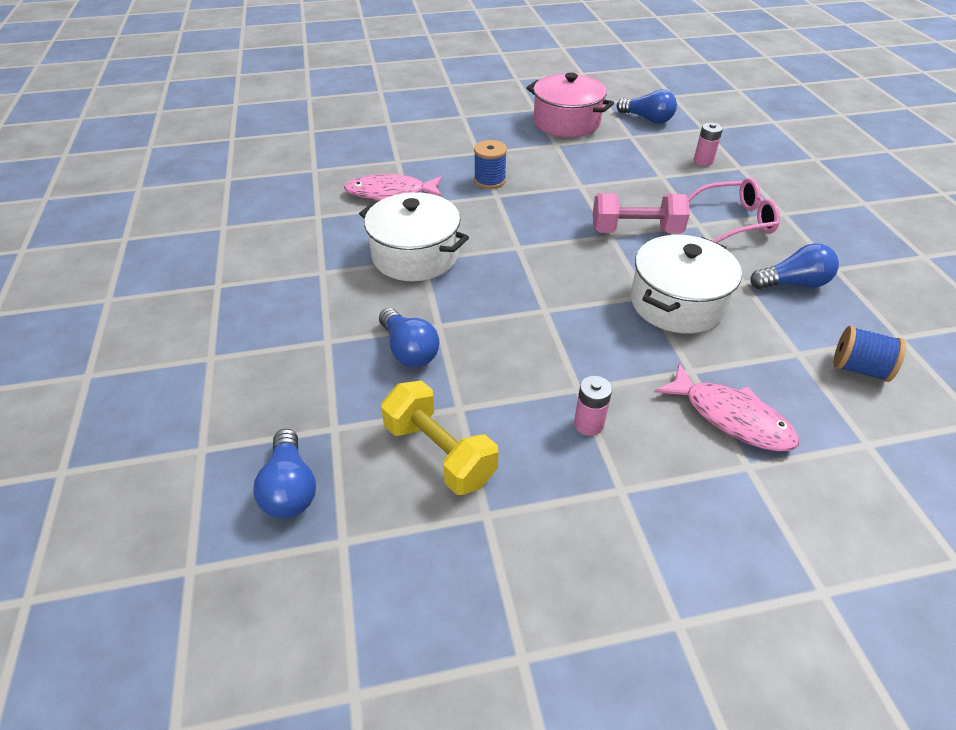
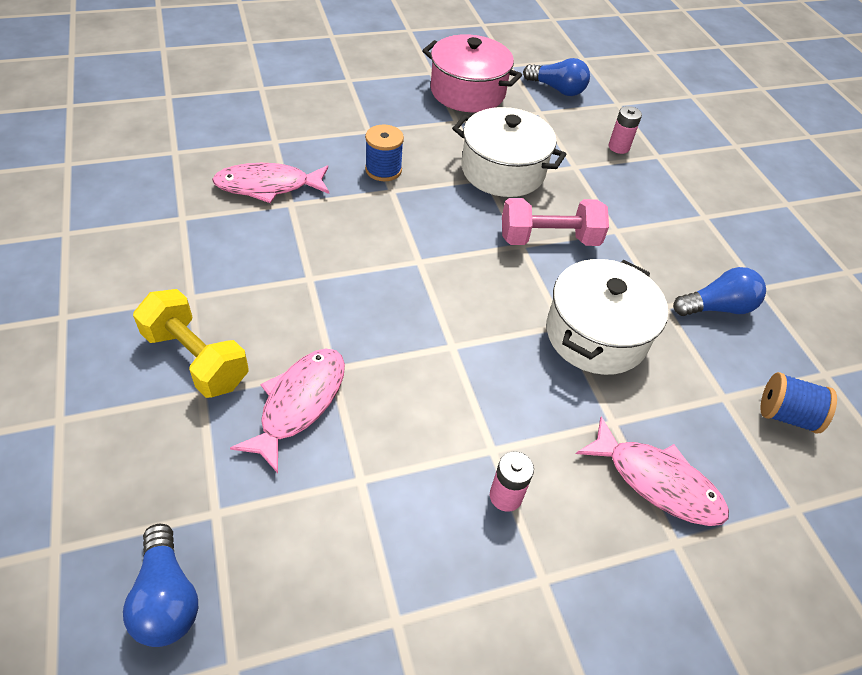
camera: 10 degrees left, 5 degrees up
white pot [359,192,469,281] -> white pot moved to [452,107,567,197]
blue light bulb [379,308,439,367] -> pink fish [230,349,345,473]
yellow dumbbell [381,381,498,495] -> yellow dumbbell moved to [133,289,249,398]
pink glasses [688,178,780,243] -> none

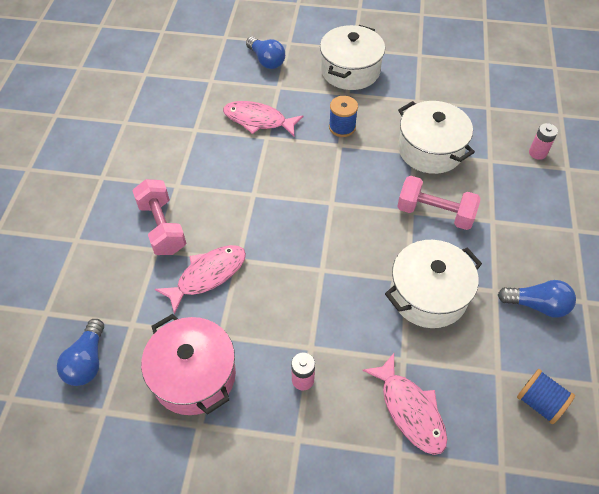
camera: 30 degrees right, 5 degrees up
yellow dumbbell [133,289,249,398] -> pink dumbbell [132,179,186,255]
pink pot [422,34,522,112] -> pink pot moved to [141,314,236,415]
blue light bulb [523,58,590,96] -> blue light bulb moved to [246,37,285,69]
none -> white pot [320,25,385,90]

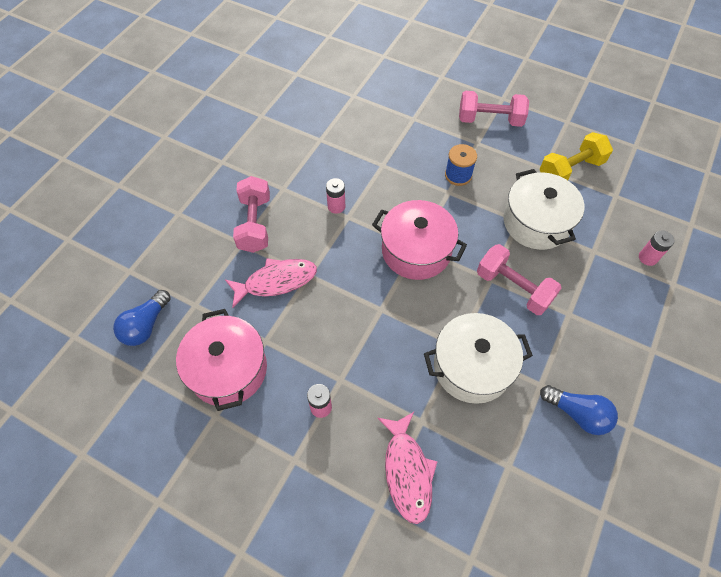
camera: 20 degrees right, 5 degrees up
pink fish [223,101,303,136] -> none
blue light bulb [246,37,285,69] -> none
white pot [320,25,385,90] -> pink dumbbell [459,91,529,127]
blue spool [517,369,575,424] -> none
none -> pink battery [326,178,345,214]
none -> pink pot [372,200,467,280]
none -> yellow dumbbell [540,132,613,180]

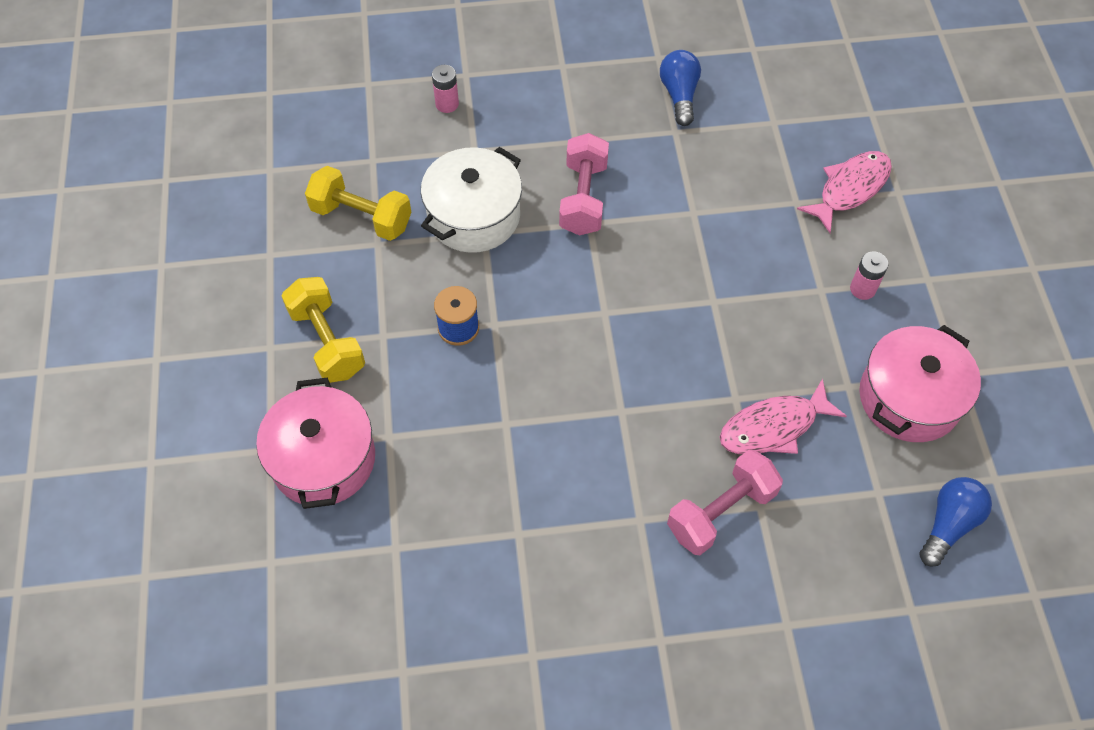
camera: 125 degrees left, 0 degrees up
blue light bulb [113,290,171,346] -> blue light bulb turned 45 degrees counterclockwise [919,477,992,567]
pink fish [225,258,317,308] -> pink fish turned 60 degrees counterclockwise [720,378,847,454]
pink battery [326,178,345,214] -> none
pink pot [372,200,467,280] -> pink pot moved to [256,378,375,509]
white pot [424,313,533,404] -> none
pink dumbbell [459,91,529,127] -> yellow dumbbell [281,277,365,383]

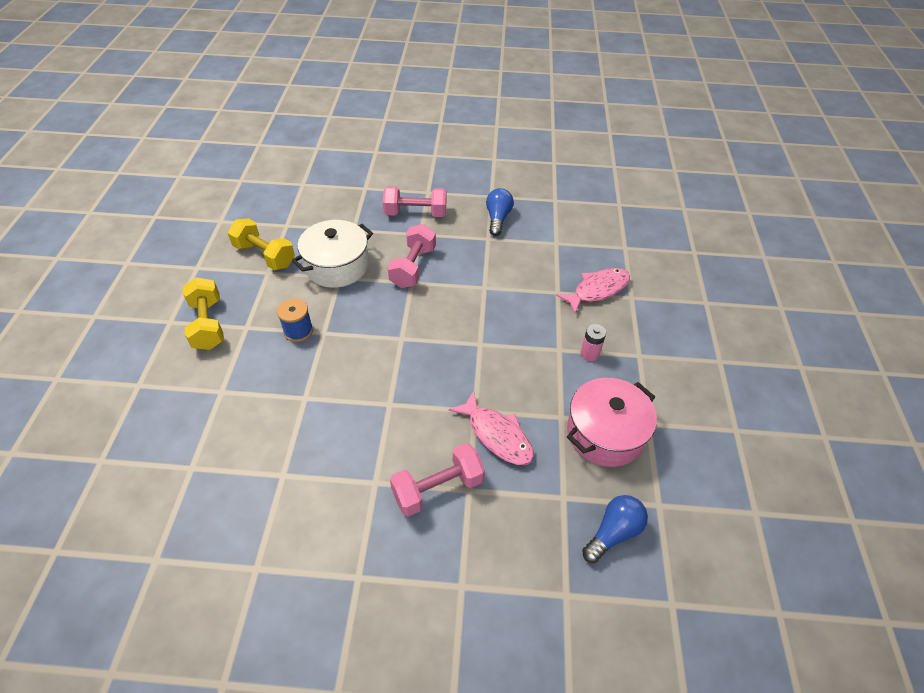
camera: 10 degrees right, 10 degrees down
pink pot [256,378,375,509] -> none
pink battery [432,65,459,113] -> none
pink fish [720,378,847,454] -> pink fish turned 120 degrees counterclockwise [448,391,534,465]
none -> pink dumbbell [383,187,446,217]

